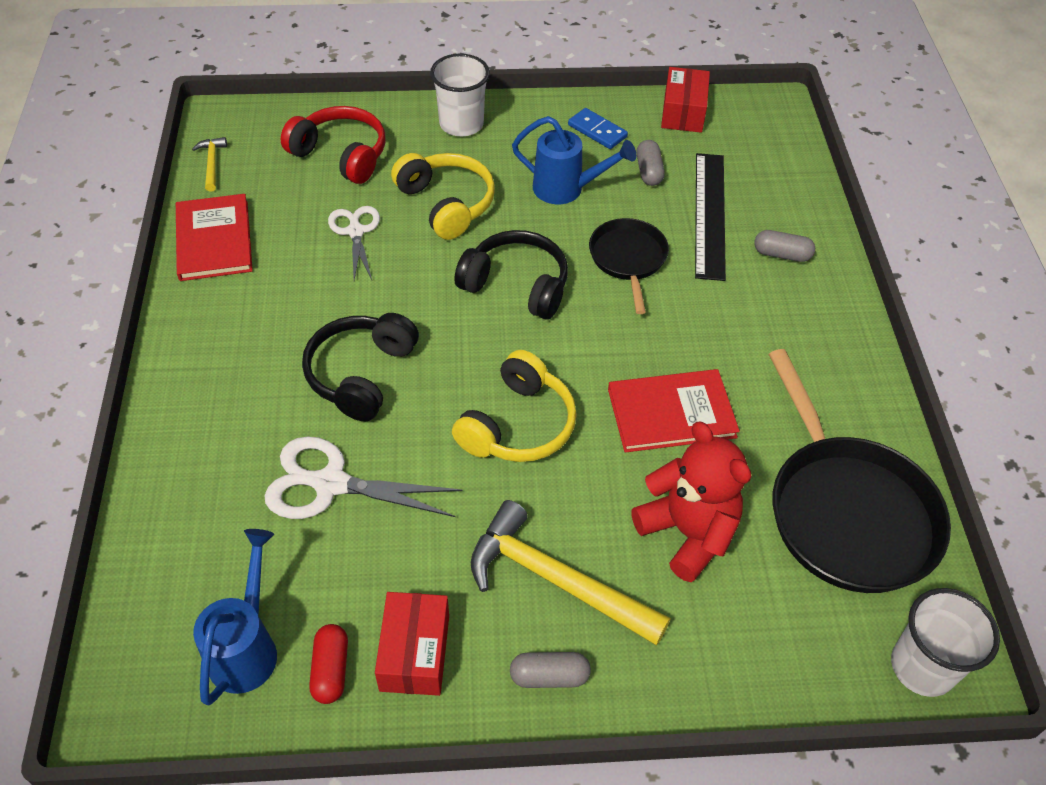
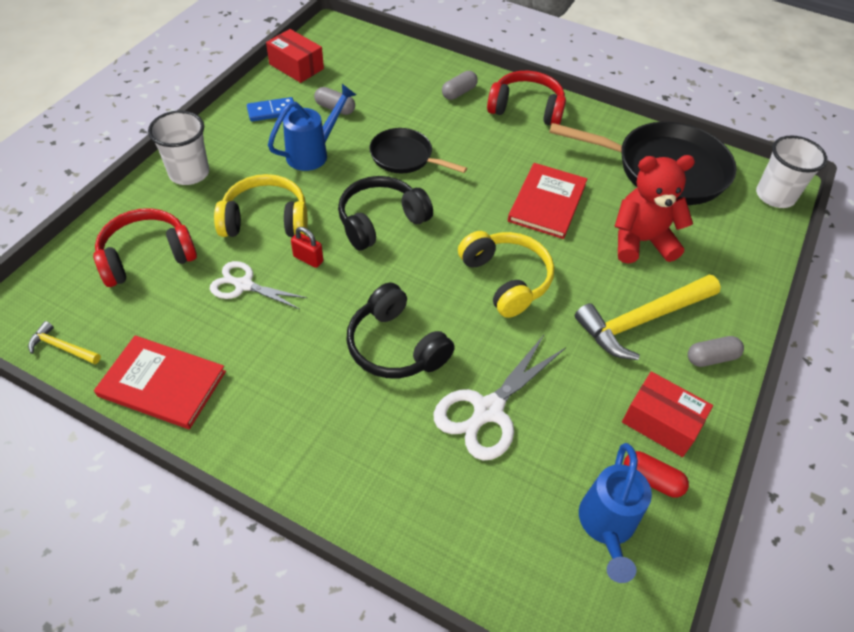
camera: 60 degrees left, 0 degrees up
blue watering can [193,529,277,706] -> blue watering can turned 120 degrees counterclockwise [579,443,652,583]
grey capsule [510,652,591,688] -> grey capsule turned 45 degrees clockwise [688,336,744,367]
black ruler [695,153,726,281] -> none
none -> red padlock [291,227,323,268]
none -> red headphones [487,71,566,125]

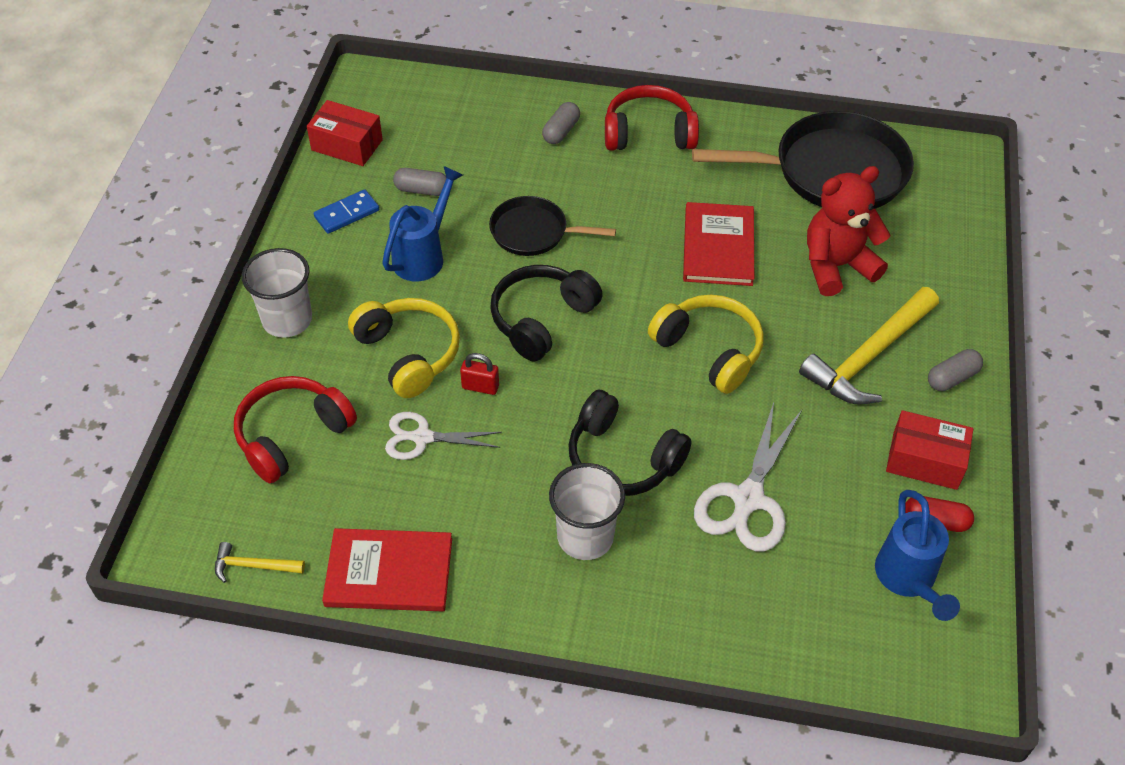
camera: 15 degrees left, 0 degrees up
yellow headphones [214,174,308,237] -> yellow headphones turned 75 degrees clockwise [348,298,460,398]
white cup [756,136,828,208] -> white cup moved to [549,463,625,560]

